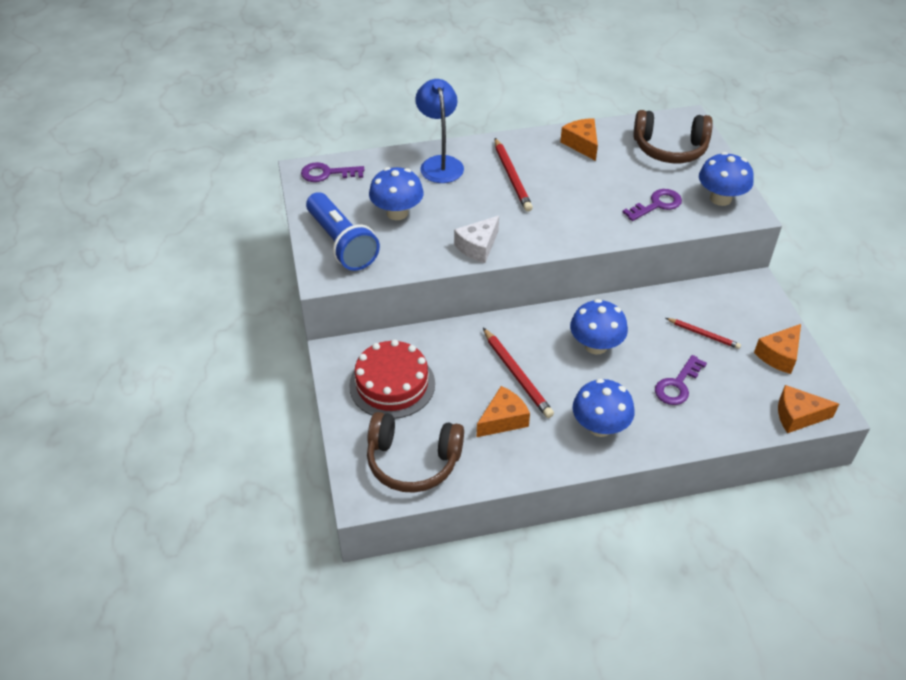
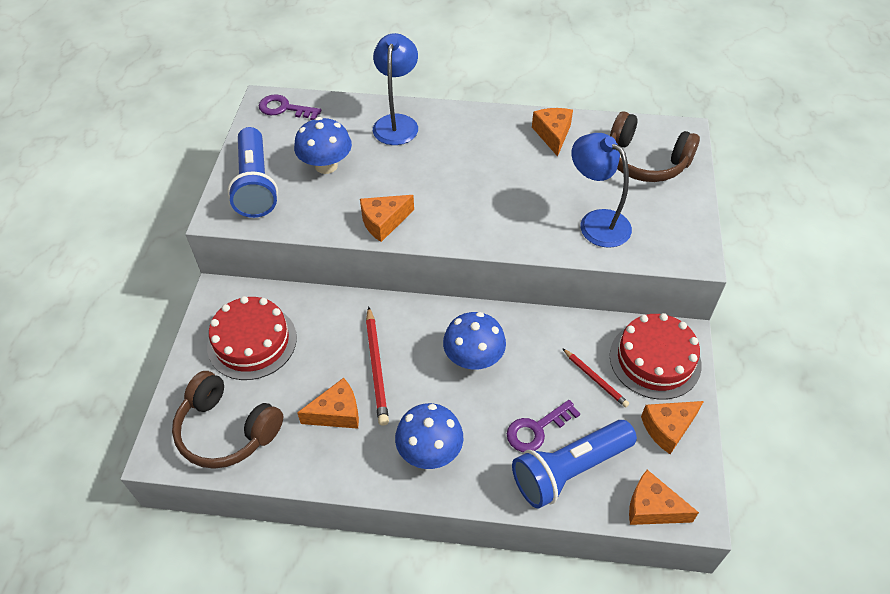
camera: 20 degrees right, 5 degrees up
white cheese [454,216,499,263] -> orange cheese [360,195,414,242]
red pencil [495,138,533,212] -> none
purple key [623,189,682,221] -> blue lamp [572,133,632,248]
blue mushroom [699,152,754,206] -> none
none -> blue flashlight [512,420,637,509]
none -> red cake [610,313,702,400]

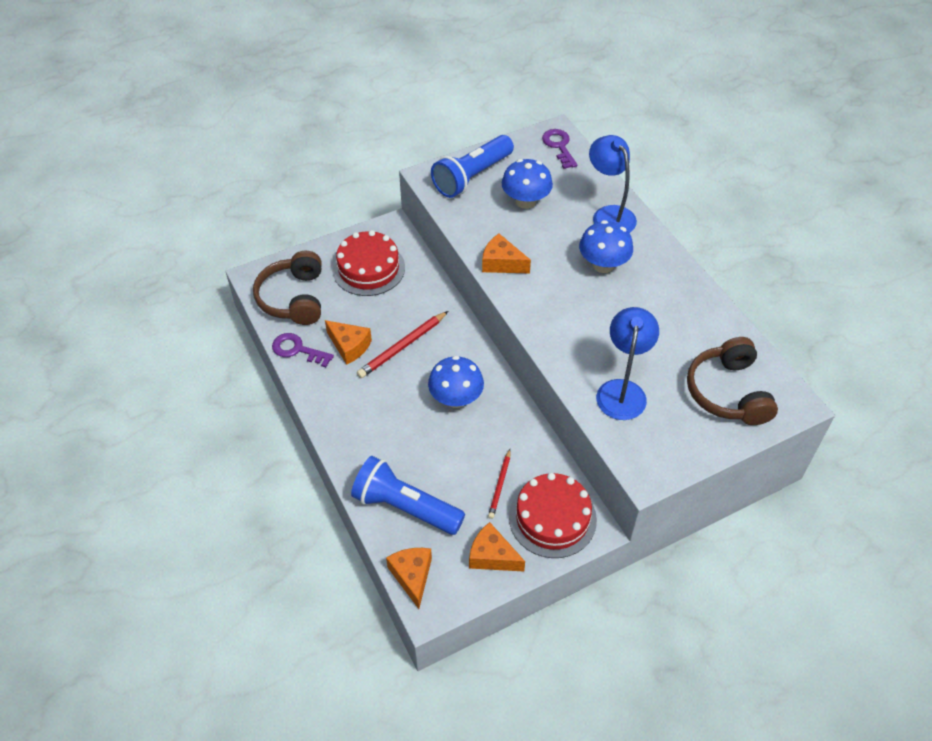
camera: 55 degrees right, 0 degrees up
blue lamp [373,33,418,145] -> blue lamp turned 90 degrees counterclockwise [589,135,637,233]
blue mushroom [395,403,463,469] -> blue mushroom moved to [579,220,633,273]
purple key [507,400,580,452] -> purple key moved to [272,333,334,367]
orange cheese [532,108,573,157] -> none

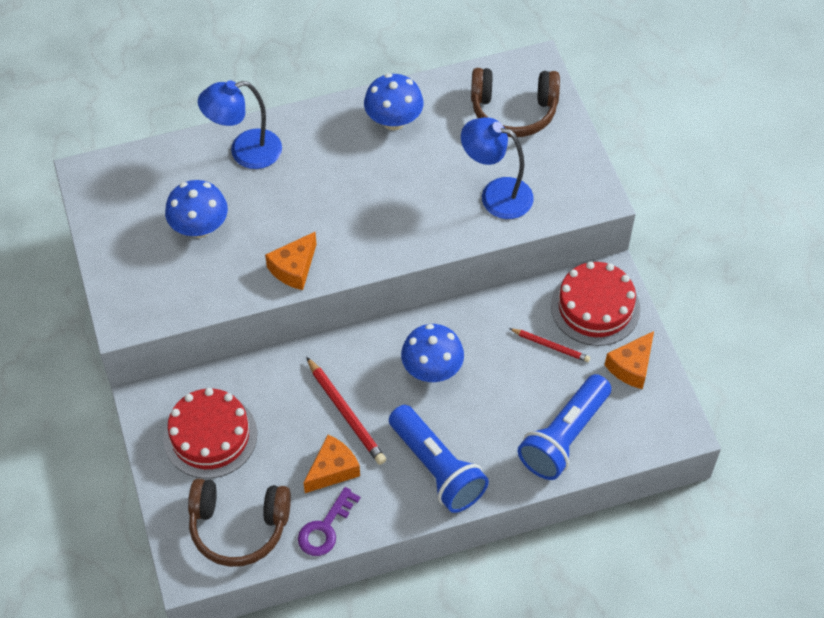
camera: 80 degrees left, 5 degrees up
orange cheese [386,548,432,609] -> none
blue flashlight [431,135,514,198] -> blue flashlight moved to [389,405,489,513]
purple key [542,129,577,169] -> none
blue mushroom [579,220,633,273] -> blue mushroom moved to [364,73,424,130]

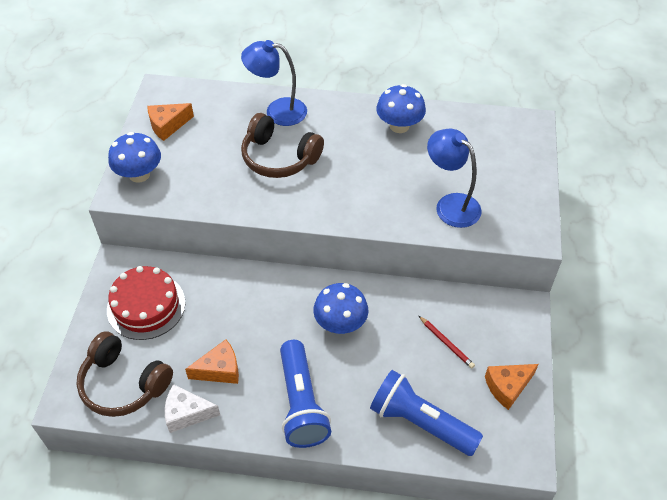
camera: 25 degrees right, 5 degrees down
blue mushroom [165,180,228,238] -> blue mushroom moved to [108,132,161,183]
orange cheese [265,232,317,290] -> orange cheese moved to [147,103,194,141]
purple key [298,487,361,556] -> white cheese [165,384,220,433]
red pencil [306,357,386,465] -> none
brown headphones [471,68,560,137] -> brown headphones moved to [241,113,324,178]
blue flashlight [518,374,611,480] -> blue flashlight turned 60 degrees clockwise [370,370,483,456]
red cake [551,261,640,346] -> none

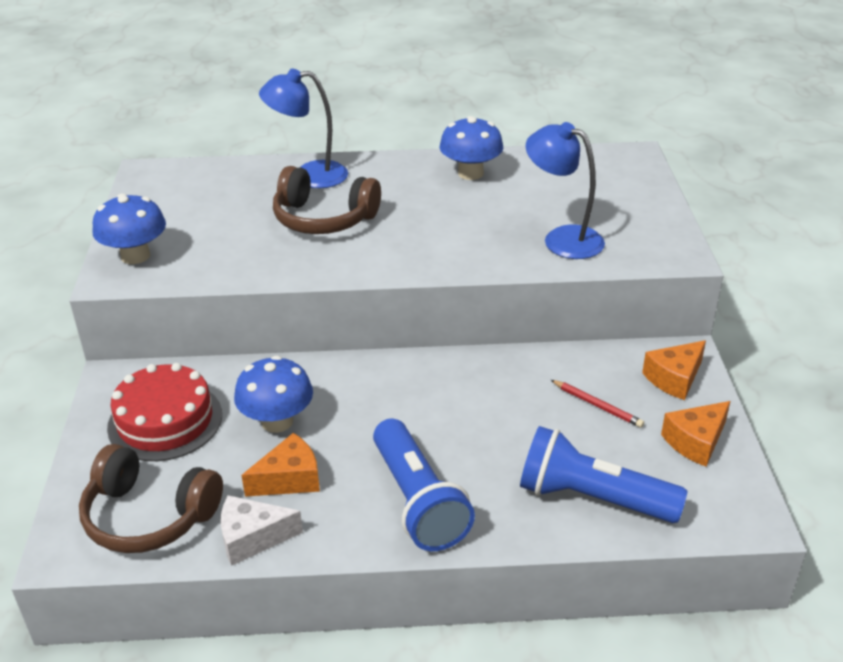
camera: 10 degrees left, 15 degrees down
orange cheese [147,103,194,141] -> orange cheese moved to [642,340,706,400]
blue mushroom [313,283,368,334] -> blue mushroom moved to [234,356,313,433]

